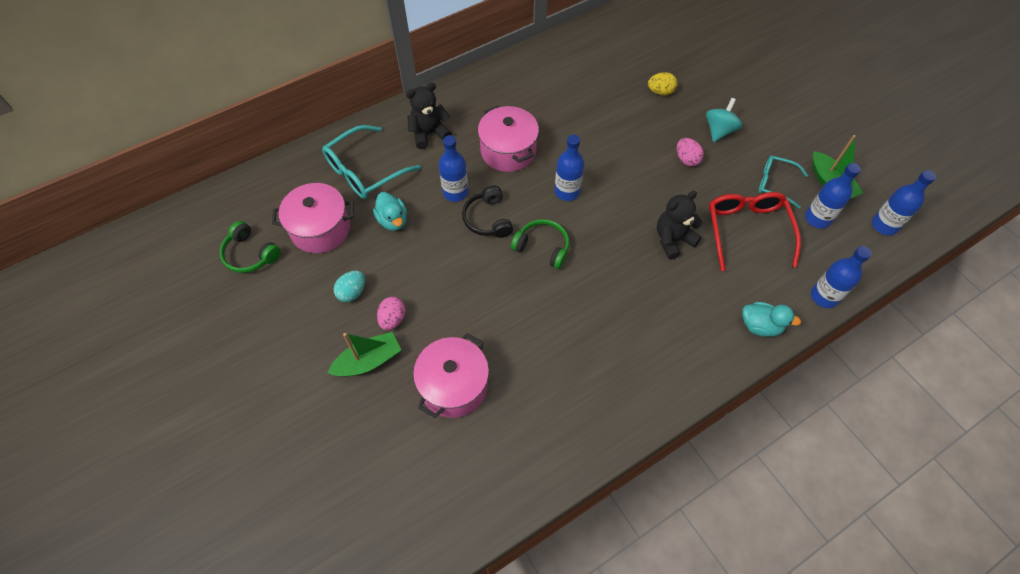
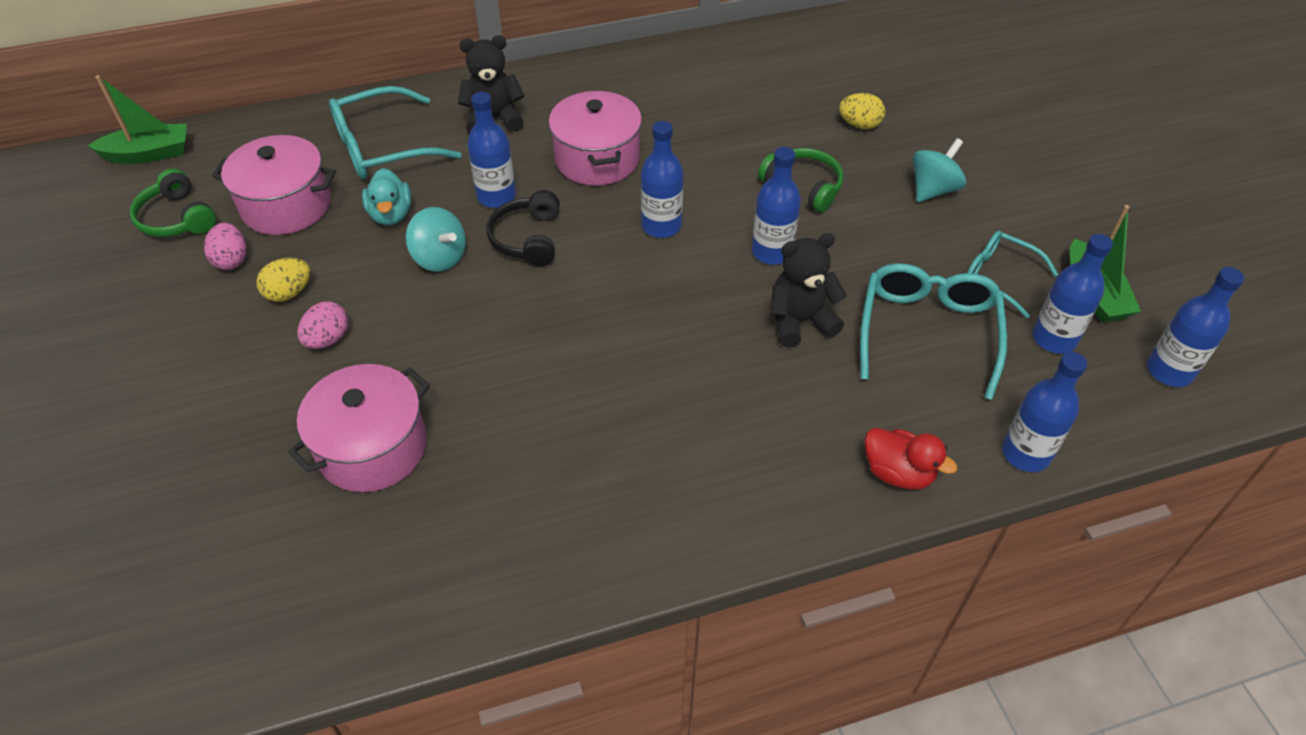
camera: 15 degrees right, 10 degrees down
green boat [327,332,401,377] -> green boat moved to [88,75,187,164]
turquoise egg [334,271,365,302] -> yellow egg [256,258,310,302]
green headphones [511,219,569,269] -> green headphones moved to [758,148,843,212]
pink egg [677,138,704,166] -> pink egg moved to [204,223,247,270]
red glasses [709,192,801,271] -> turquoise glasses [860,263,1007,400]
turquoise duck [742,302,801,337] -> red duck [864,428,957,490]
none -> turquoise spinning top [406,207,466,272]
none -> blue bottle [752,147,801,265]

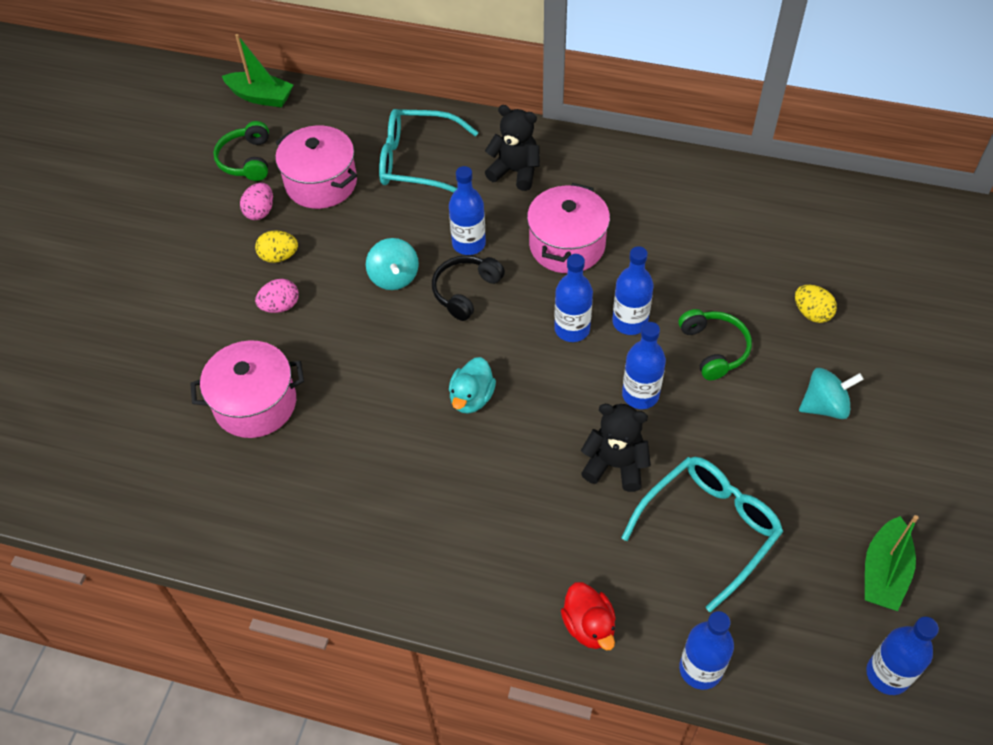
camera: 35 degrees right, 5 degrees up
turquoise duck [362,168,412,225] -> turquoise duck moved to [449,357,496,414]
turquoise glasses [967,231,1058,318] -> none
blue bottle [1032,234,1113,354] -> blue bottle moved to [612,246,653,335]

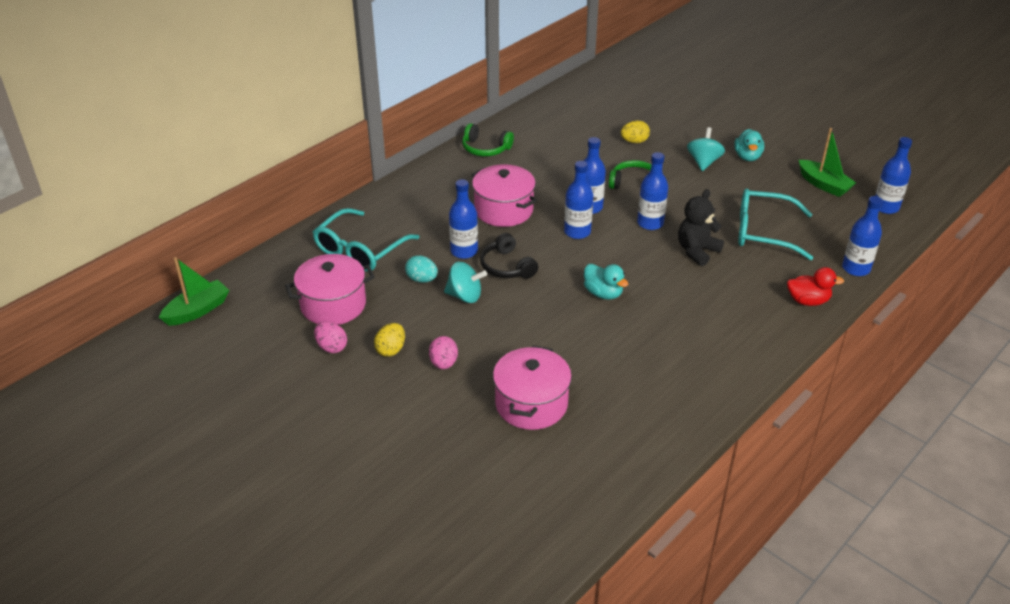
camera: 65 degrees left, 15 degrees down
green headphones [213,121,269,181] -> green headphones moved to [462,123,514,156]
black teddy bear [485,105,540,191] -> none
turquoise glasses [621,457,783,612] -> turquoise glasses turned 60 degrees counterclockwise [738,189,813,260]
none -> turquoise egg [405,255,438,283]
none -> turquoise duck [734,129,764,161]

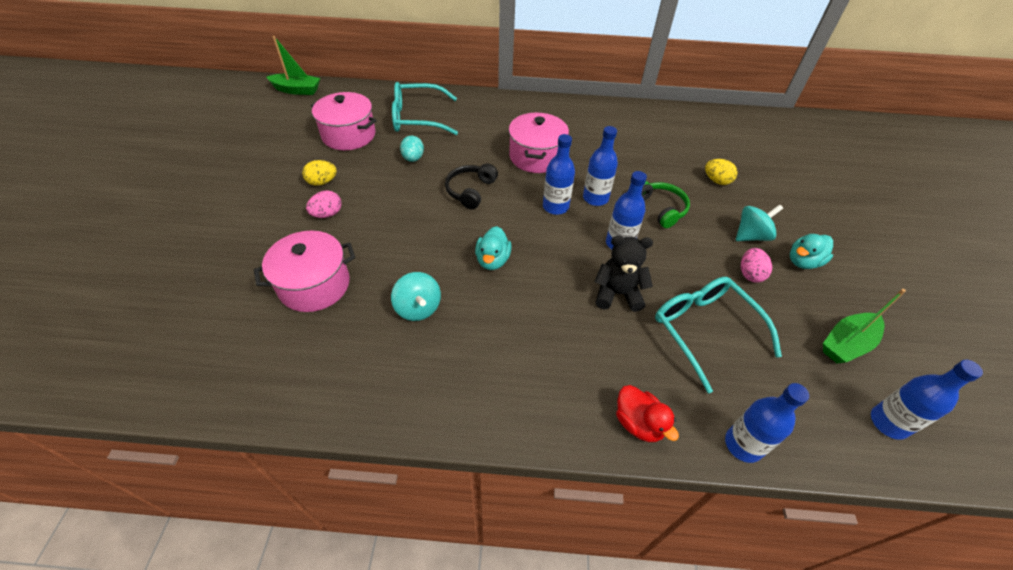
camera: 50 degrees right, 10 degrees up
pink egg [314,321,347,353] -> pink egg moved to [741,248,772,283]
turquoise spinning top [444,262,487,303] -> turquoise spinning top moved to [391,272,441,321]
blue bottle [449,179,478,259] -> none
green headphones [462,123,514,156] -> none
green boat [799,128,856,197] -> green boat turned 45 degrees clockwise [823,289,906,363]

